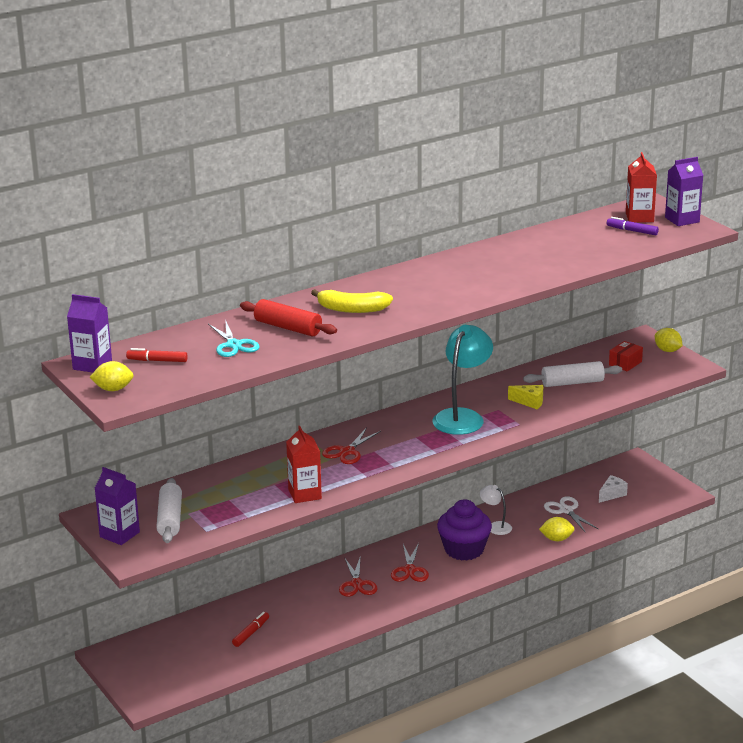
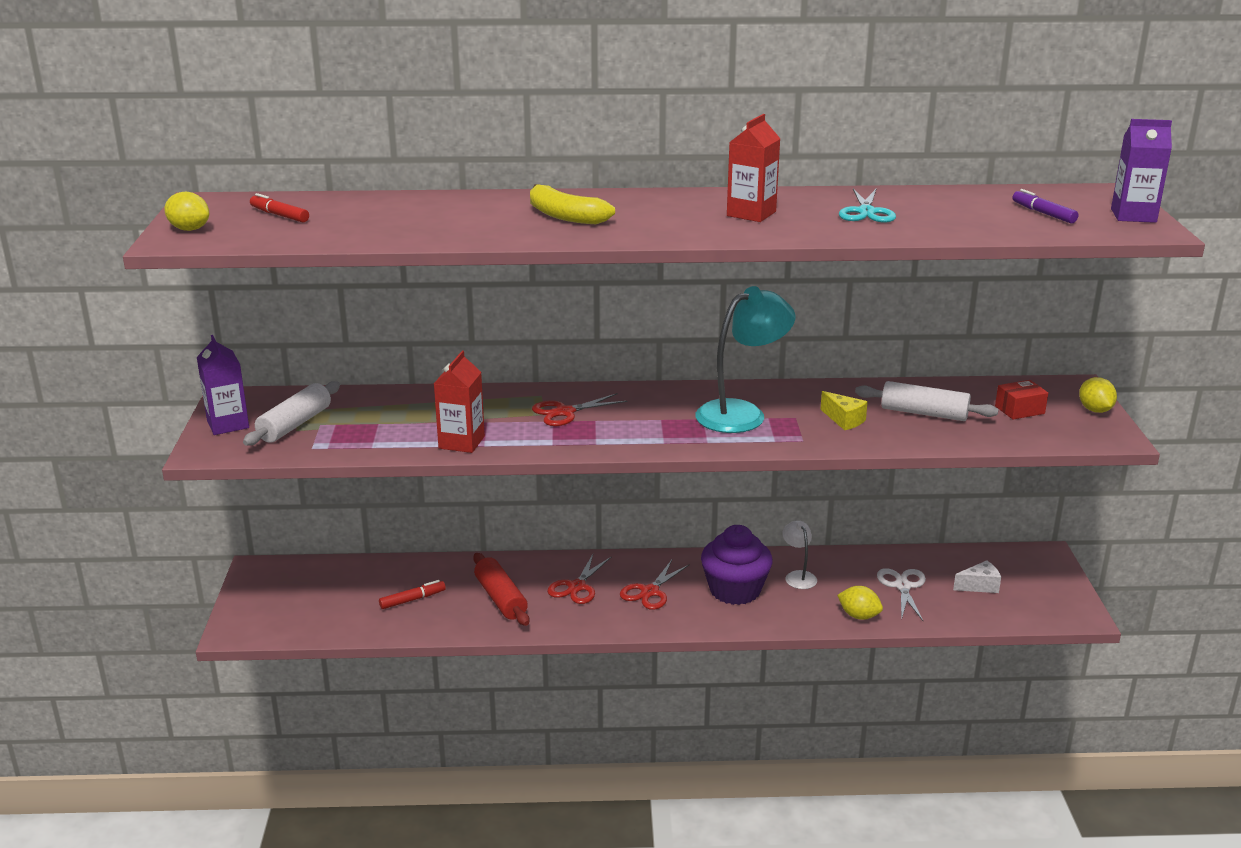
camera: 30 degrees right, 0 degrees up
purple carton [67,294,112,373] -> none
turquoise scissors [208,319,260,357] -> turquoise scissors moved to [839,189,896,223]
red rolling pin [240,299,337,336] -> red rolling pin moved to [473,553,529,626]
red carton [626,152,657,223] -> red carton moved to [727,114,781,222]

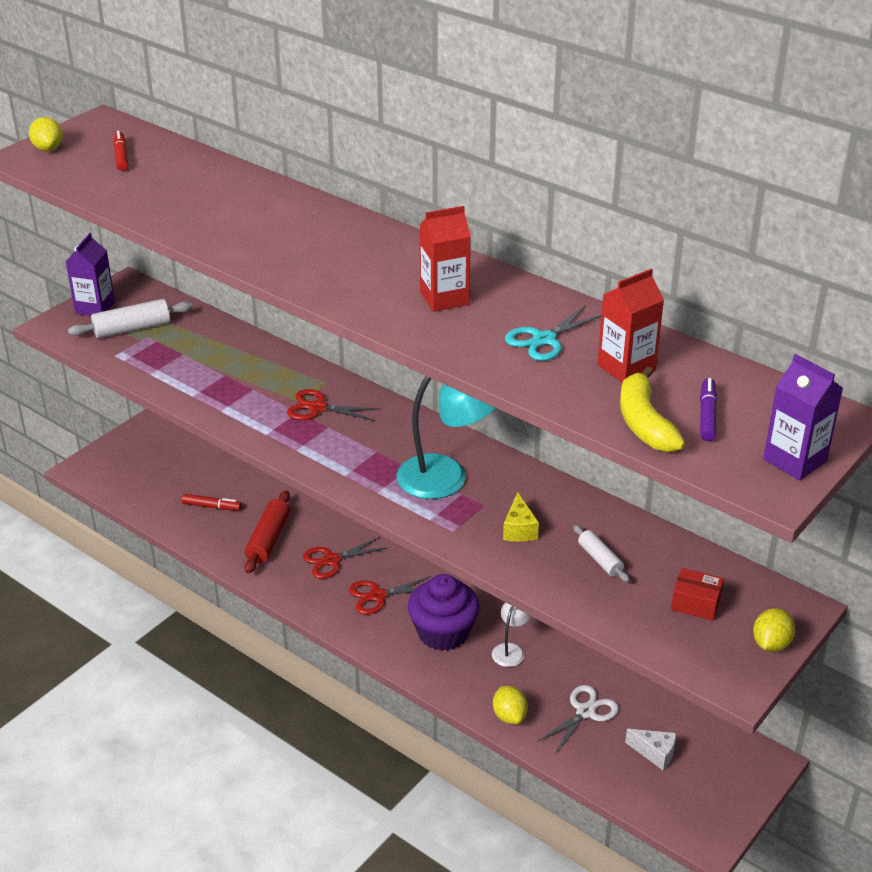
camera: 40 degrees right, 10 degrees up
red carton [434,351,485,453] -> red carton moved to [597,269,664,383]
yellow banana [530,184,615,224] -> yellow banana moved to [620,366,685,452]
white rolling pin [855,381,998,421] -> white rolling pin [573,525,630,582], size x0.60

